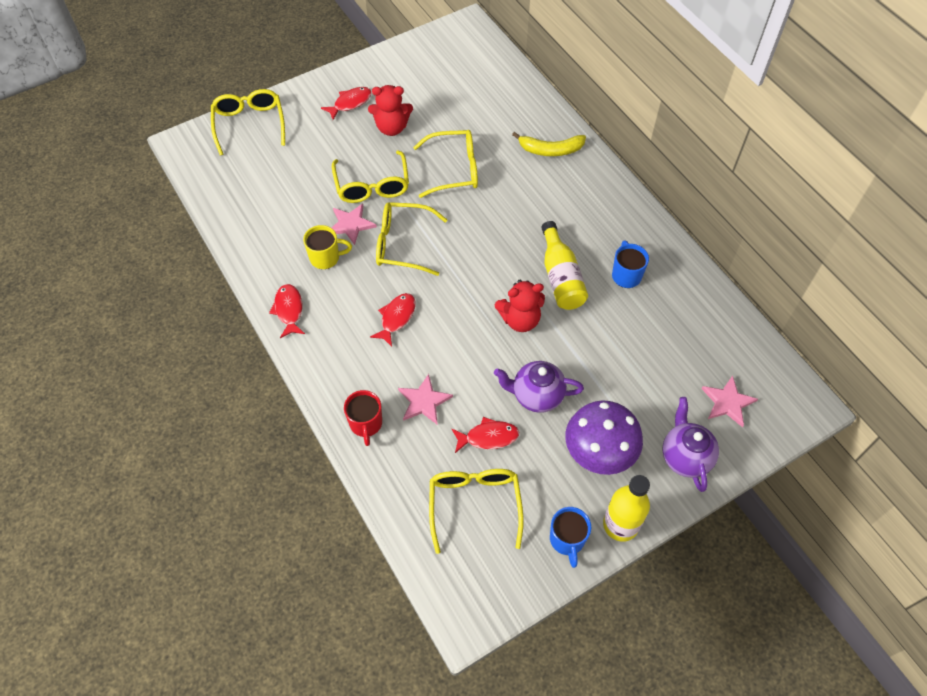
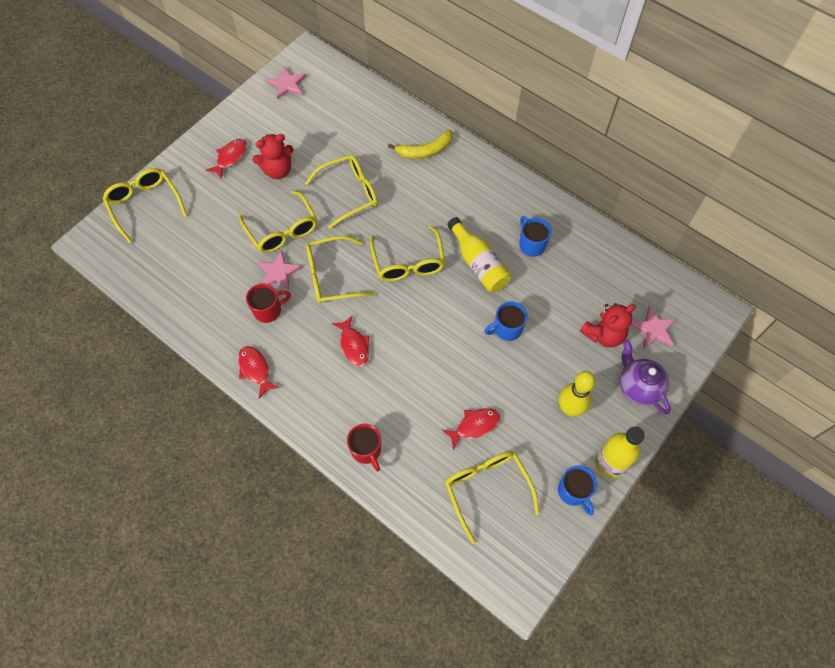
camera: 20 degrees left, 5 degrees up
yellow mug [303,225,352,269] -> red mug [246,283,291,323]
red fish [370,293,416,347] -> red fish turned 150 degrees clockwise [332,316,370,367]
pink star [398,374,453,425] -> pink star moved to [266,67,306,100]
purple teapot [494,361,584,413] -> none
red teddy bear [495,280,545,332] -> red teddy bear moved to [580,303,636,347]
purple mushroom [565,401,643,475] -> yellow bowling pin [559,371,596,417]
none -> yellow glasses [370,226,445,281]
none -> blue mug [484,301,528,341]

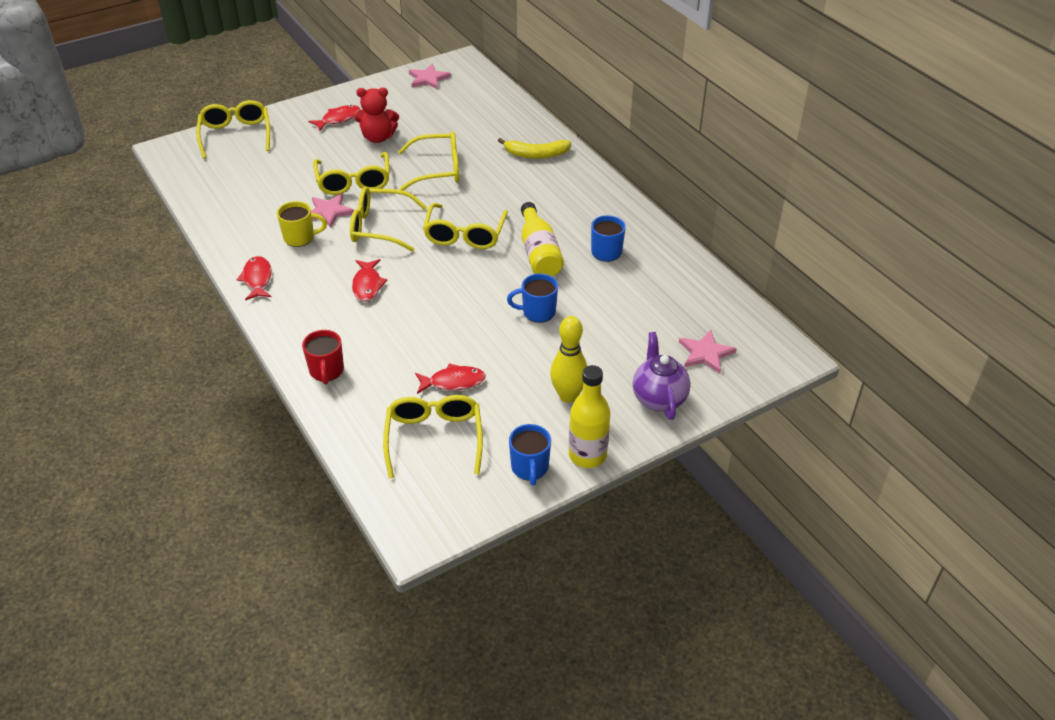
camera: 20 degrees right, 20 degrees down
red mug [246,283,291,323] -> yellow mug [277,201,327,247]
red teddy bear [580,303,636,347] -> none

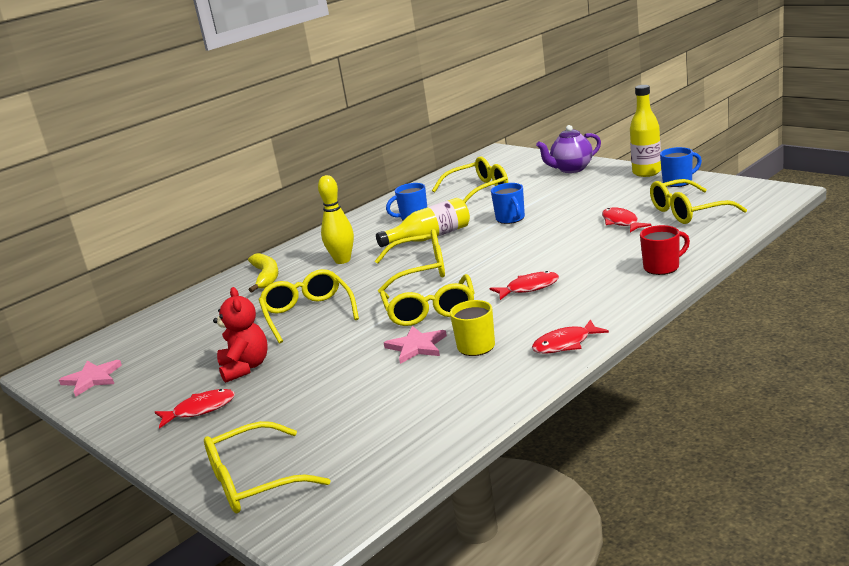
camera: 100 degrees left, 20 degrees down
red fish [308,105,361,131] -> red fish turned 120 degrees clockwise [155,389,235,429]
yellow glasses [313,152,390,195] -> yellow glasses moved to [432,156,508,203]
yellow bowling pin [550,316,587,403] -> yellow bowling pin moved to [318,175,354,264]
pink star [679,330,737,374] -> none

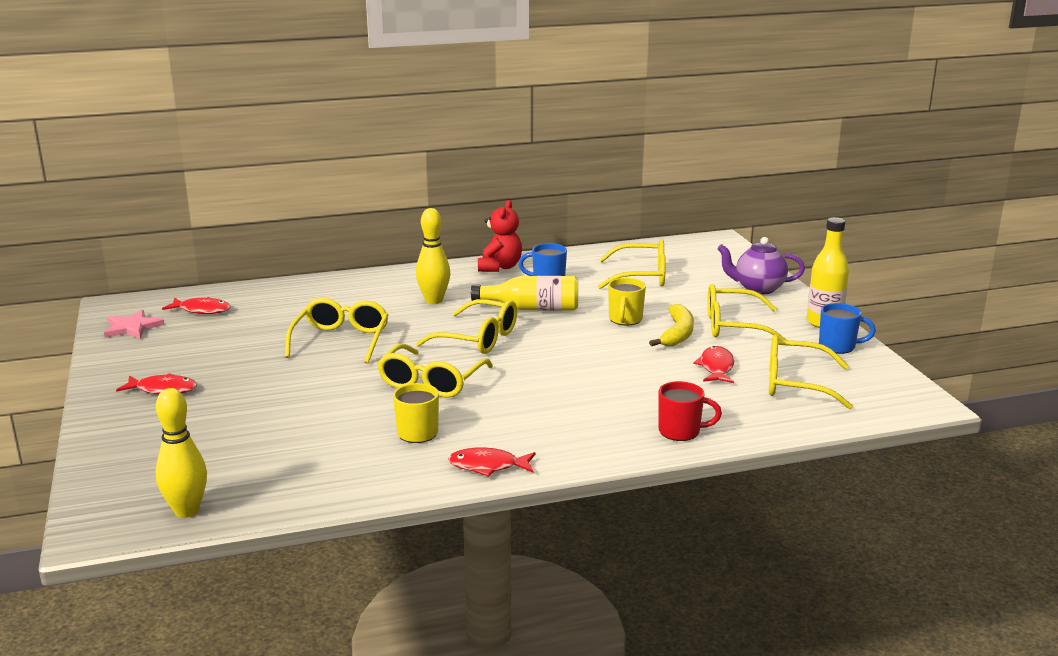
camera: 25 degrees right, 0 degrees up
yellow glasses [204,421,331,513] -> yellow glasses moved to [707,284,787,340]
red teddy bear [213,287,268,383] -> red teddy bear moved to [478,200,522,272]
yellow banana [248,253,279,292] -> yellow banana moved to [649,304,694,347]
pink star [384,326,447,364] -> none
red fish [490,271,559,300] -> red fish moved to [162,297,231,314]
blue mug [491,183,525,224] -> yellow mug [608,278,646,325]
none -> yellow bowling pin [156,388,207,518]

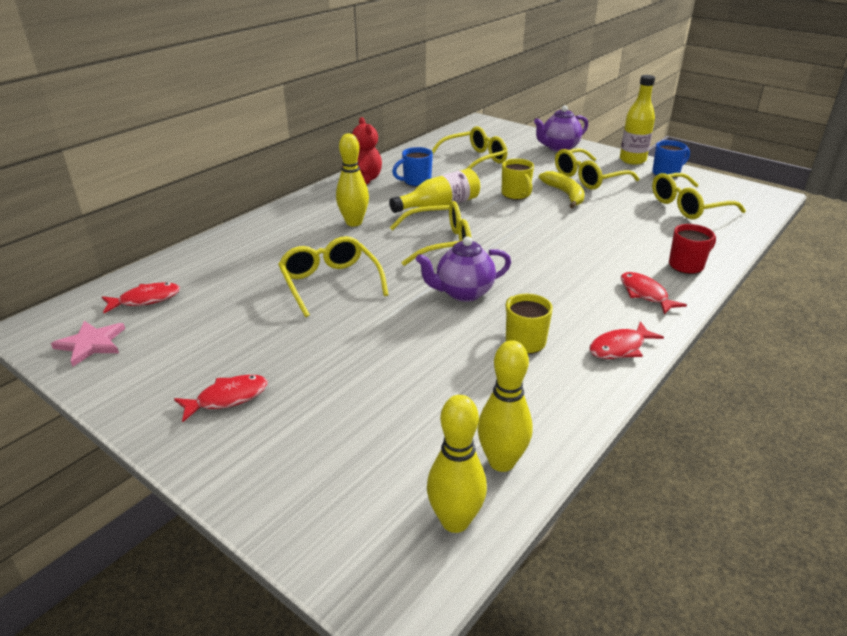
camera: 35 degrees left, 10 degrees up
yellow glasses [377,344,493,398] -> purple teapot [416,237,511,302]
red fish [693,346,734,383] -> red fish moved to [621,272,687,314]
none -> yellow bowling pin [478,340,533,472]

